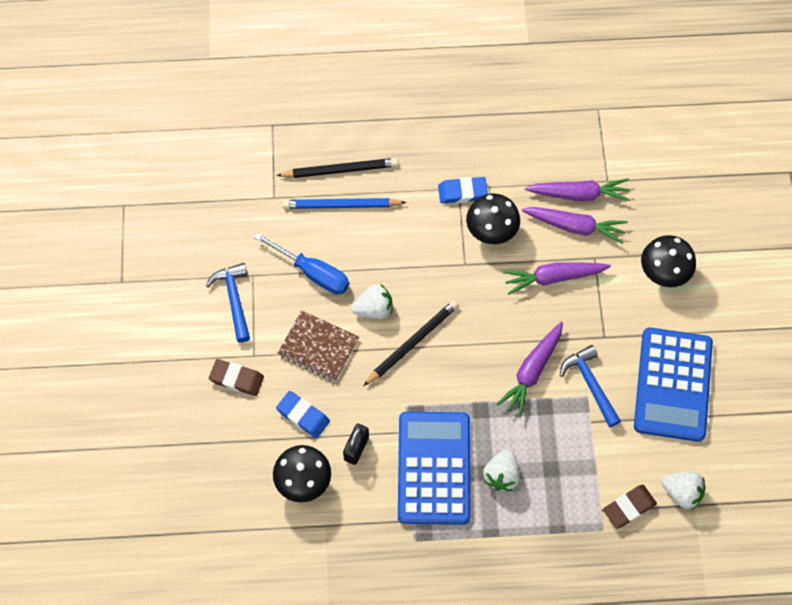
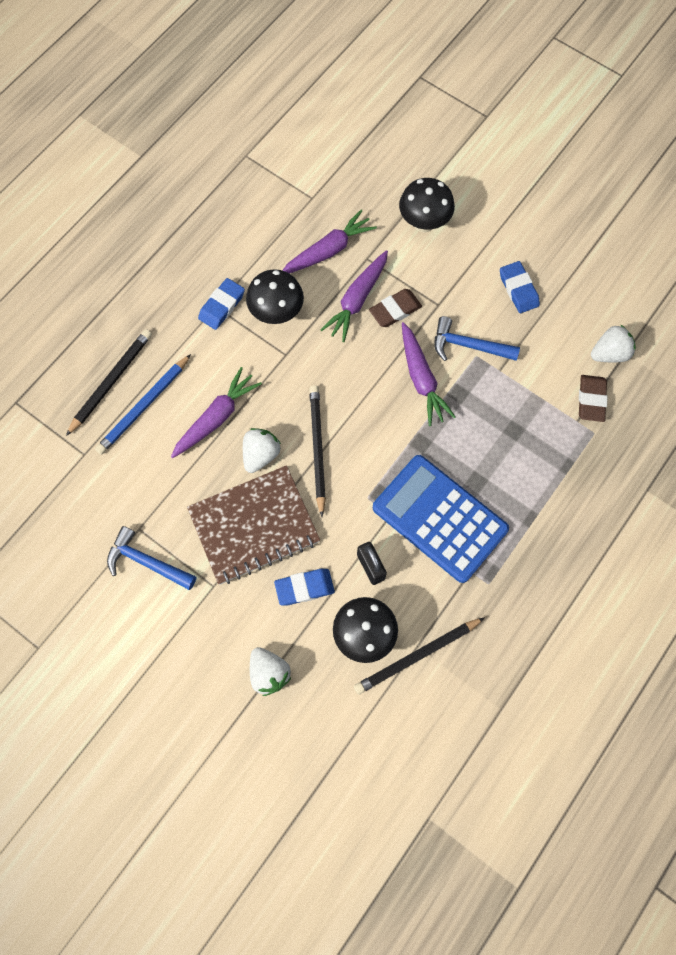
camera: 50 degrees left, 5 degrees up
brown eraser [209,359,264,396] -> brown eraser moved to [369,289,422,327]
blue screwdriver [254,233,349,294] -> none
brown notebook [278,310,359,381] -> brown notebook [187,465,320,585], size x1.50
white strawberry [483,449,520,491] -> white strawberry moved to [250,647,292,696]
purple carrot [525,178,630,201] -> purple carrot moved to [171,367,262,458]
blue calculator [634,327,713,442] -> blue eraser [500,261,540,313]
none -> black pencil [354,617,485,695]

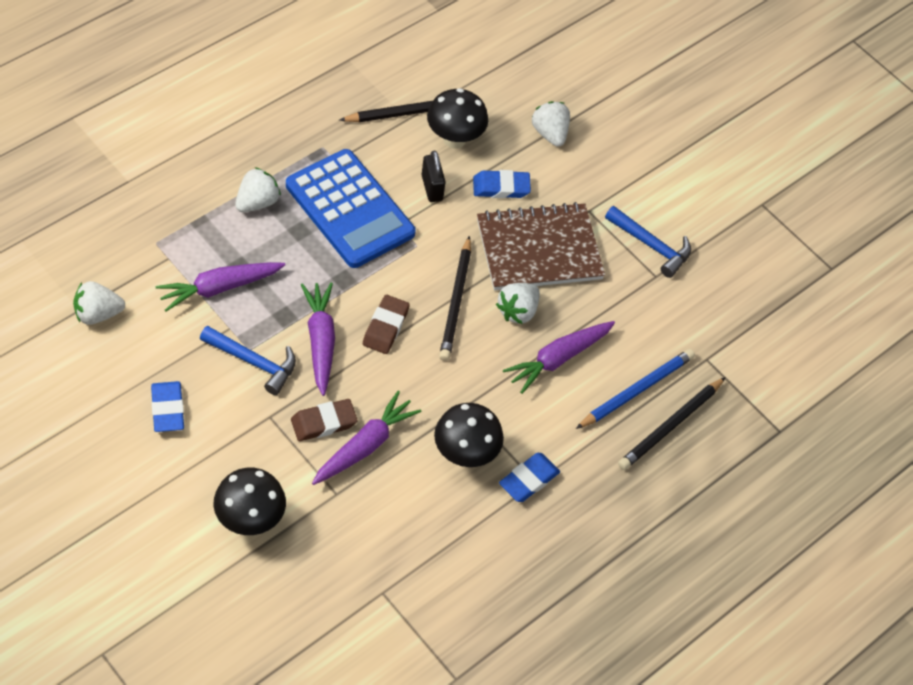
camera: 175 degrees left, 15 degrees down
purple carrot [282,210,377,273] -> purple carrot moved to [156,262,285,312]
brown eraser [579,375,607,422] -> brown eraser moved to [363,295,410,354]
none -> white strawberry [235,167,281,212]

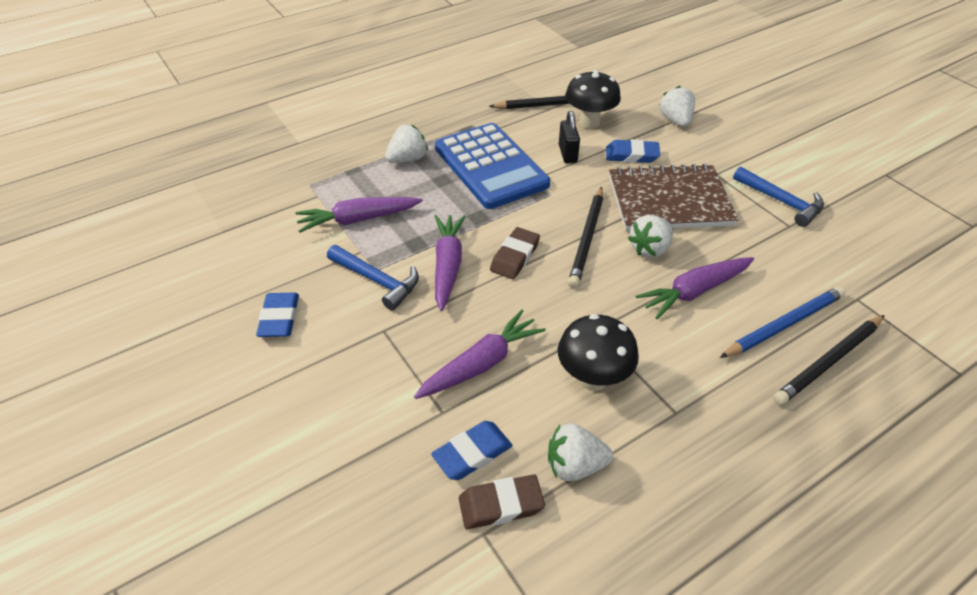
camera: 15 degrees right, 10 degrees down
white strawberry [73,281,125,325] -> white strawberry moved to [548,423,613,481]
black mushroom [213,468,286,535] -> none
brown eraser [291,399,358,441] -> brown eraser moved to [459,474,545,529]
blue eraser [499,453,560,502] -> blue eraser moved to [431,421,512,480]

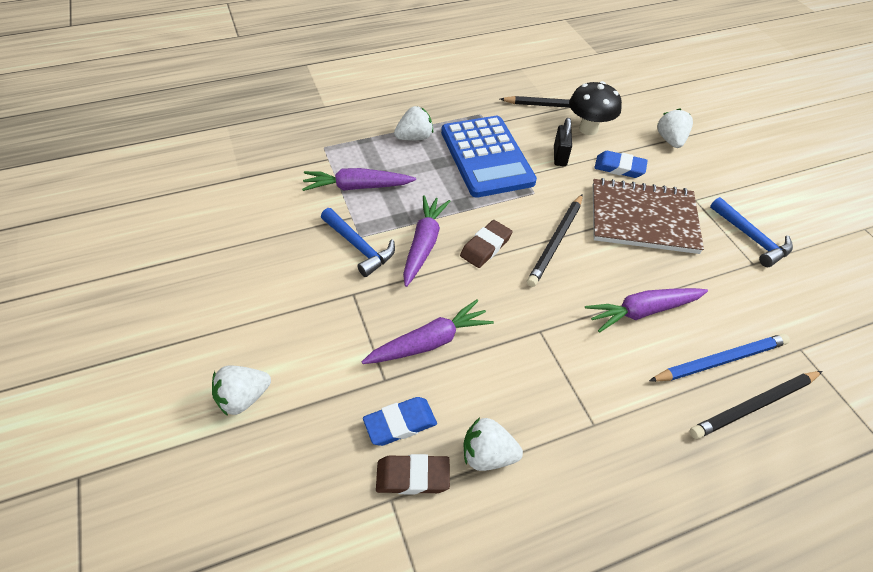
camera: 10 degrees right, 5 degrees up
blue eraser [256,293,299,337] -> none
black mushroom [558,314,639,391] -> none
white strawberry [628,215,673,258] -> white strawberry moved to [212,365,271,416]

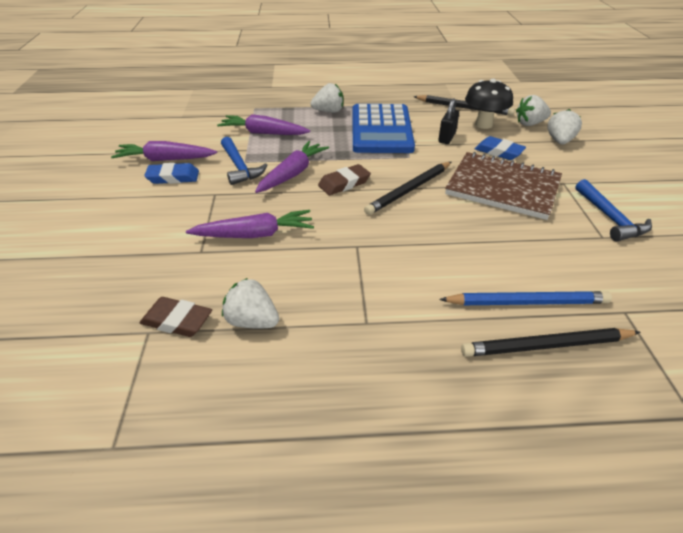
camera: 20 degrees right, 10 degrees down
white strawberry [212,365,271,416] -> white strawberry moved to [516,95,551,126]
blue eraser [363,397,437,446] -> blue eraser moved to [144,163,199,184]
purple carrot [585,288,708,333] -> purple carrot moved to [111,141,217,161]

